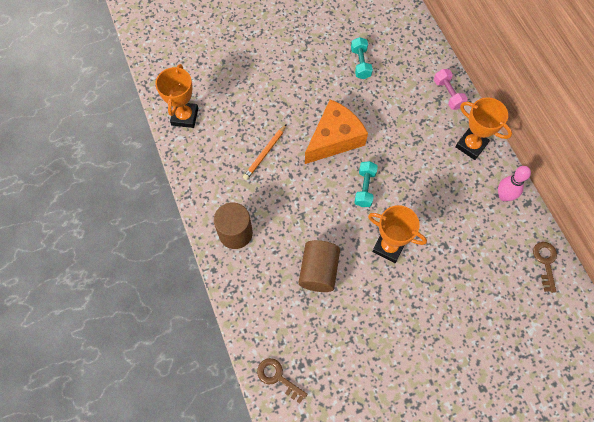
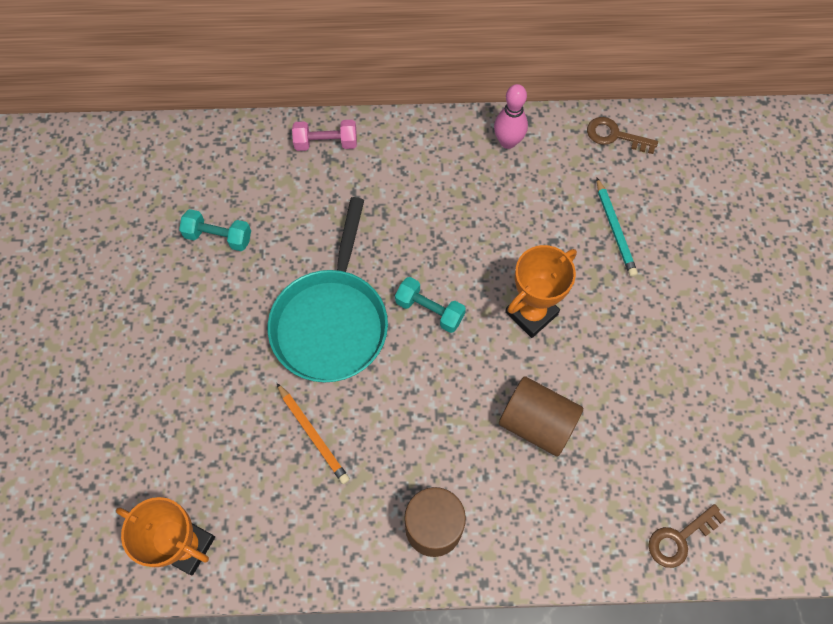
camera: 70 degrees left, 0 degrees up
orange cheese [305,99,368,164] -> turquoise pan [268,197,388,382]
orange trophy [455,97,512,160] -> none
none -> turquoise pencil [596,177,638,277]

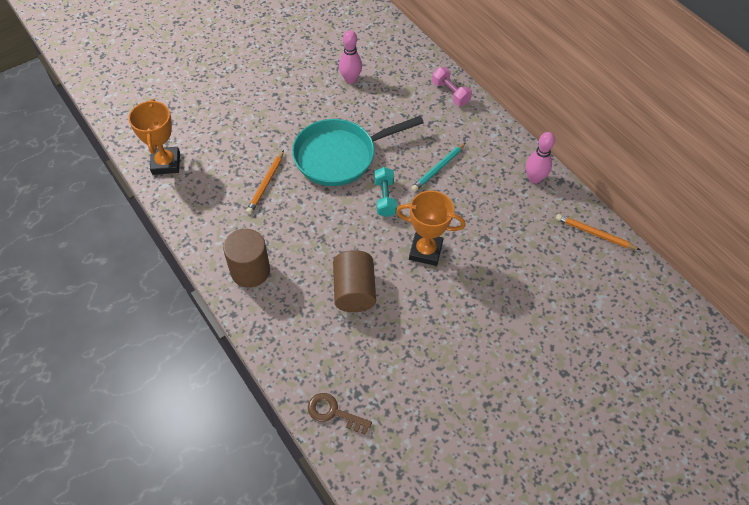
camera: 55 degrees right, 10 degrees down
turquoise dumbbell [179,209,251,251] -> pink bowling pin [339,30,362,84]
brown key [587,117,658,154] -> orange pencil [556,214,640,250]
turquoise pencil [596,177,638,277] -> turquoise pencil moved to [411,143,466,192]

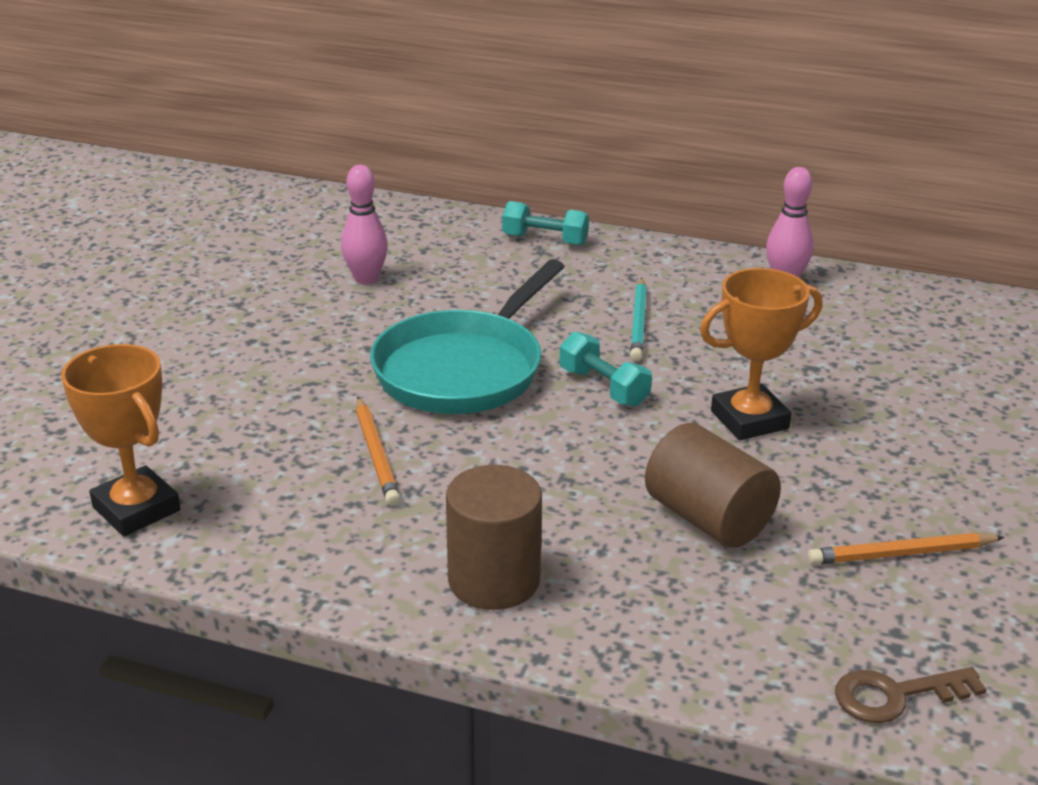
camera: 35 degrees left, 25 degrees down
pink dumbbell [432,67,472,106] -> turquoise dumbbell [502,201,589,246]
orange pencil [556,214,640,250] -> orange pencil moved to [807,533,1005,565]

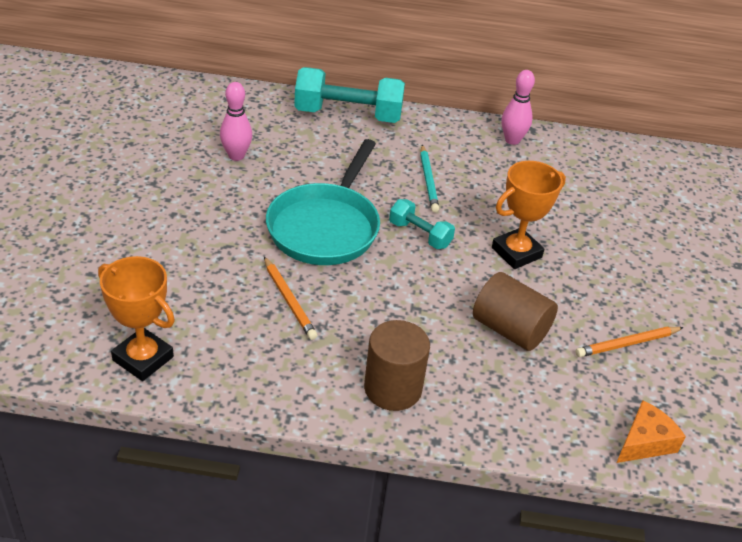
camera: 15 degrees left, 10 degrees up
turquoise dumbbell [502,201,589,246] -> turquoise dumbbell [294,67,405,123], size x1.87
brown key [835,667,987,723] -> orange cheese [616,400,686,463]

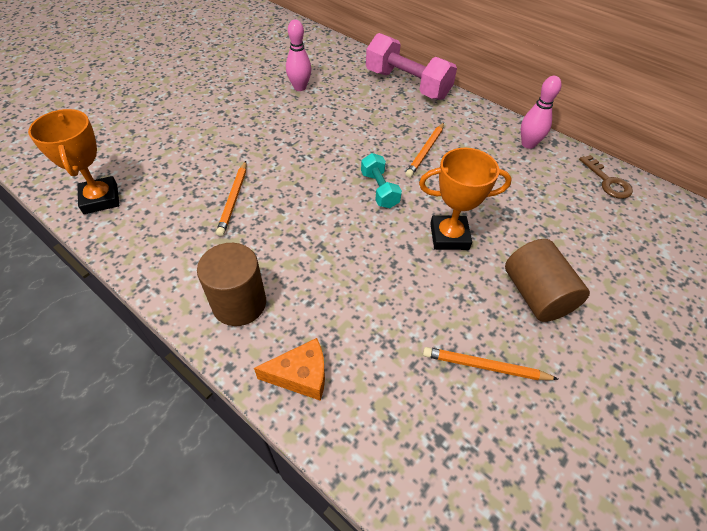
camera: 35 degrees right, 10 degrees up
turquoise pan [266,139,380,265] -> none
turquoise dumbbell [294,67,405,123] -> pink dumbbell [366,33,457,100]
turquoise pencil [420,145,439,212] -> orange pencil [405,123,444,178]
brown cylinder [473,272,558,351] -> brown cylinder moved to [505,239,590,322]
orange cheese [616,400,686,463] -> orange cheese moved to [254,338,325,401]
none -> brown key [579,155,633,199]

